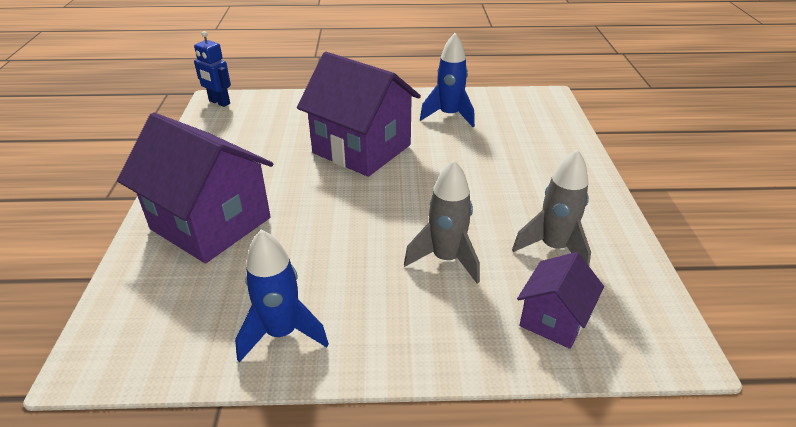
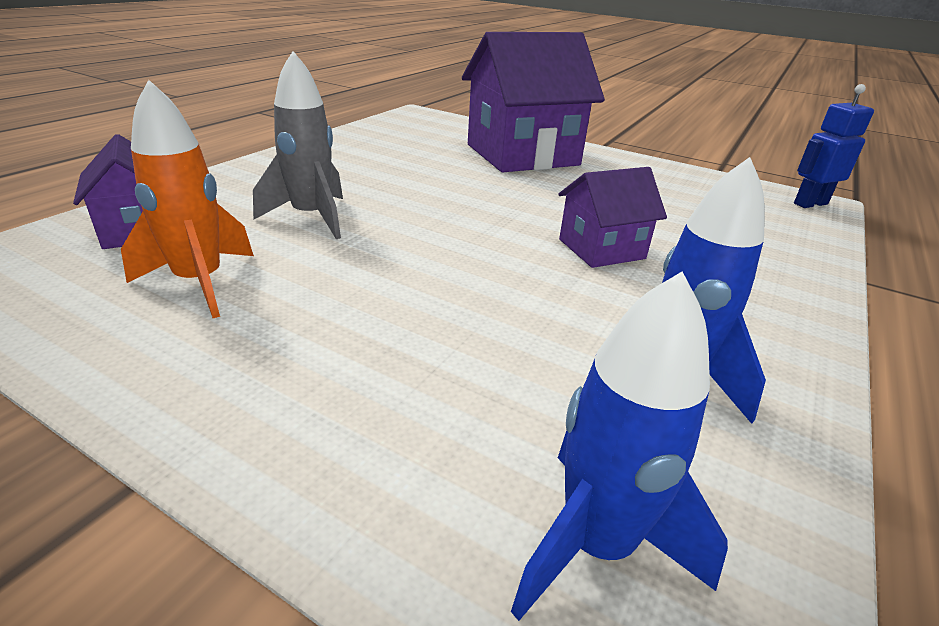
camera: 120 degrees right, 5 degrees down
blue rocket [235,229,329,363] -> blue rocket moved to [511,272,728,621]
purple house [297,52,421,177] -> purple house [558,167,667,268], size x0.52
grey rocket [512,149,591,266] -> orange rocket [121,80,254,318]

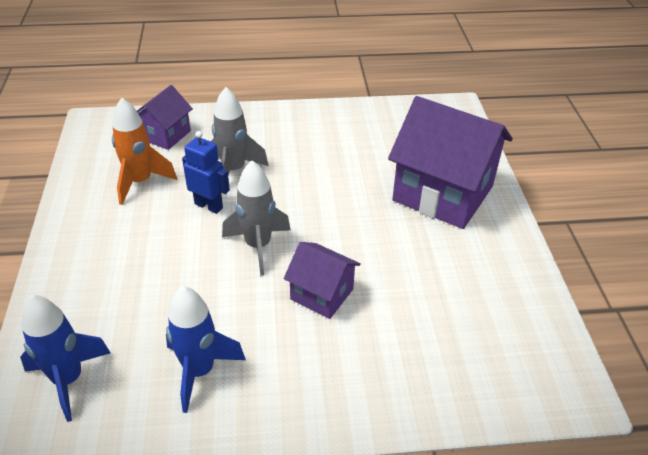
camera: 55 degrees right, 10 degrees up
blue robot [794,84,874,208] -> blue robot moved to [182,131,230,214]
none -> grey rocket [222,160,291,276]

